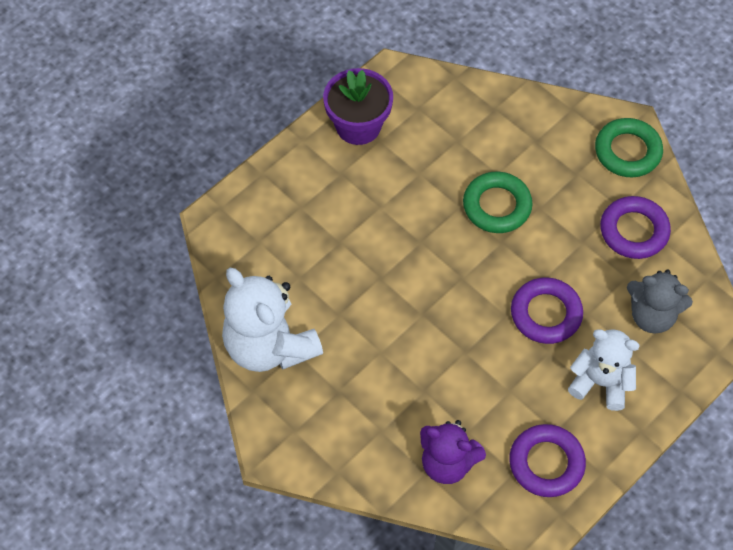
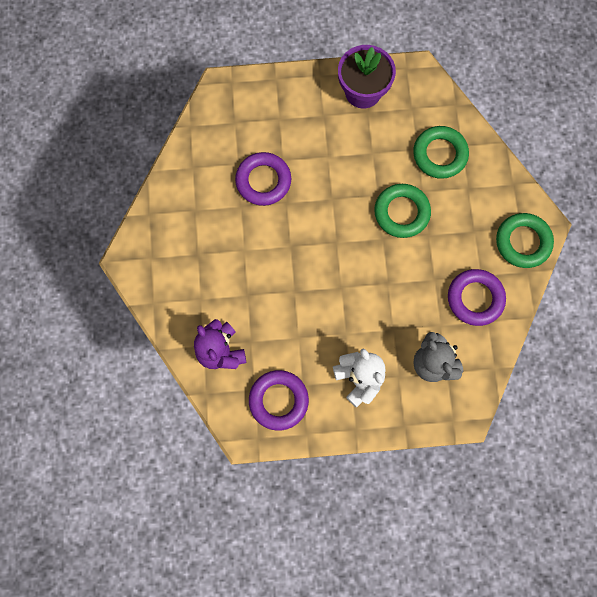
camera: 40 degrees right, 15 degrees up
white teddy bear [222,268,323,372] -> none
purple ring [511,277,583,344] -> purple ring moved to [235,152,291,206]
none -> green ring [413,126,469,179]

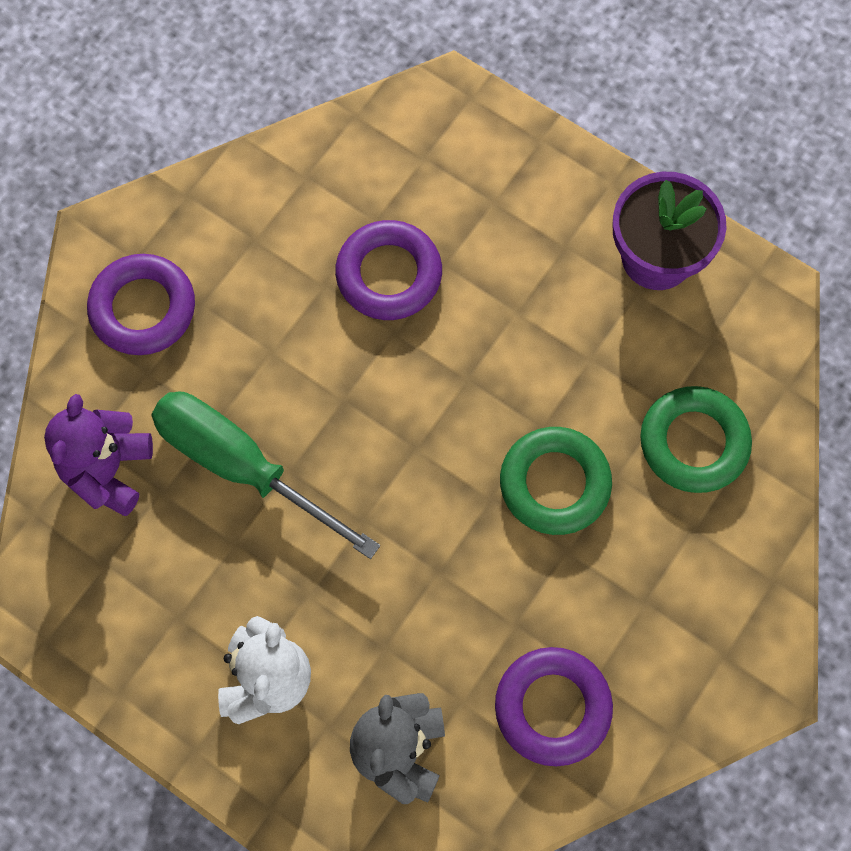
camera: 40 degrees right, 5 degrees down
purple ring [249,370,309,431] -> purple ring moved to [87,254,195,355]
green ring [496,213,554,268] -> none
none -> green screwdriver [151,392,380,559]

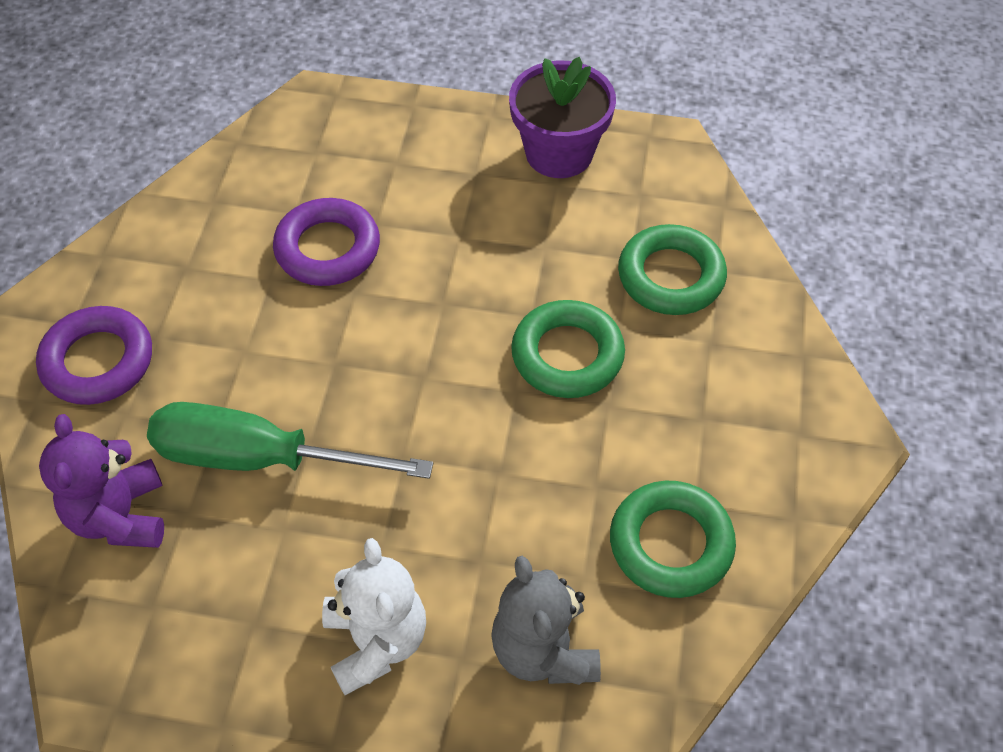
camera: 25 degrees left, 15 degrees down
purple ring [495,647,613,766] -> green ring [610,481,736,598]

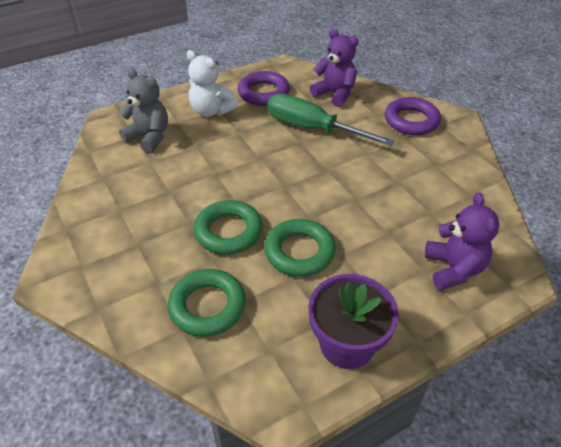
camera: 140 degrees right, 10 degrees down
green screwdriver [147,402,433,479] -> green screwdriver turned 120 degrees counterclockwise [267,94,395,146]
purple ring [273,198,380,286] -> purple ring moved to [238,71,290,106]
green ring [610,481,736,598] -> green ring moved to [264,219,336,277]
none -> purple teddy bear [425,192,500,290]

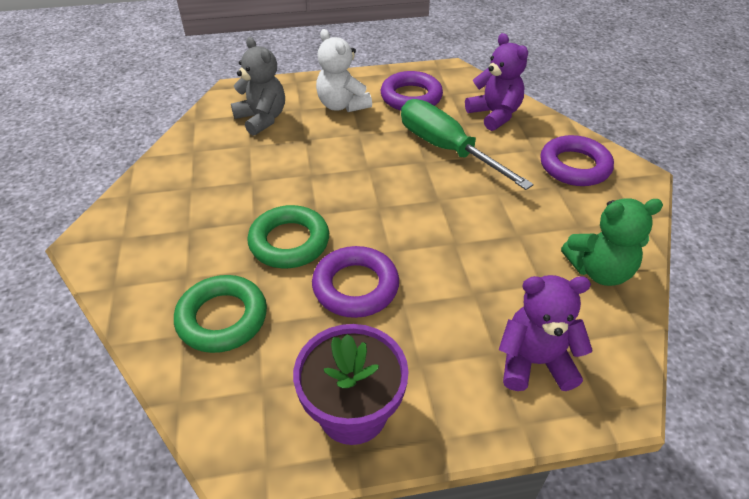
camera: 20 degrees right, 0 degrees up
green ring [264,219,336,277] -> purple ring [312,246,399,318]
purple teddy bear [425,192,500,290] -> purple teddy bear turned 105 degrees counterclockwise [499,275,593,391]
none -> green teddy bear [561,198,663,286]

